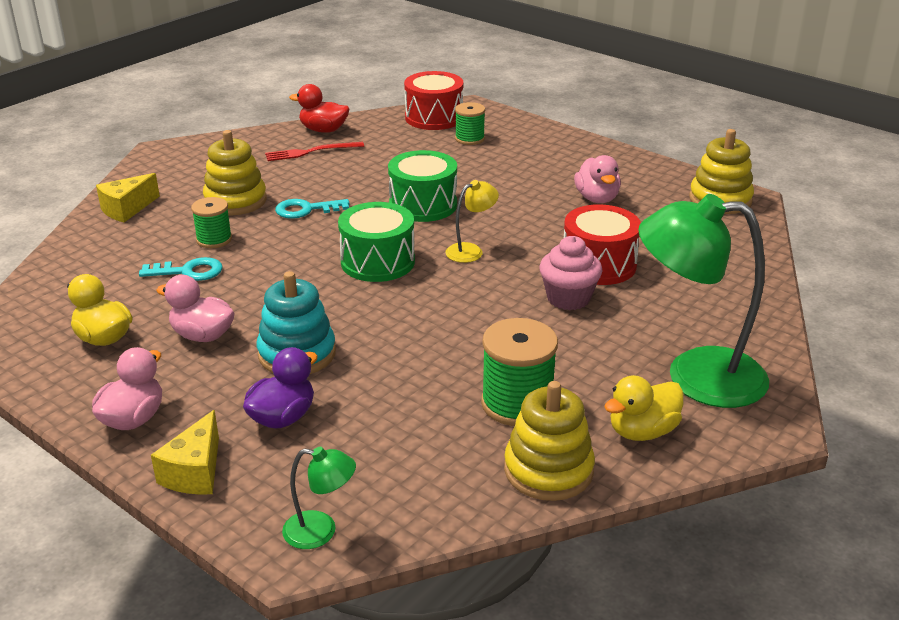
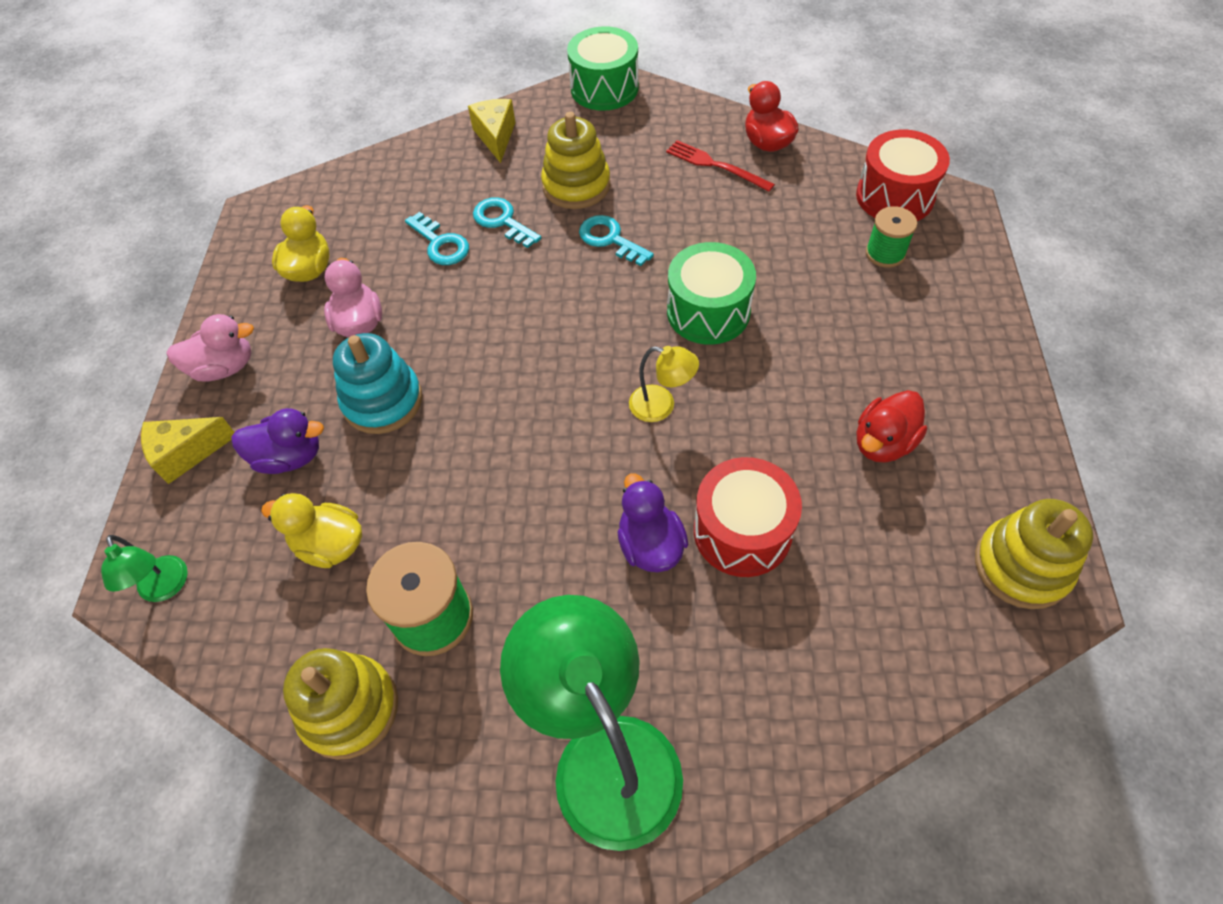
camera: 55 degrees right, 25 degrees up
yellow cheese [96,173,160,222] -> yellow cheese turned 75 degrees clockwise [468,99,515,163]
green spool [191,197,232,248] -> turquoise key [473,197,541,248]
green drum [338,202,415,282] -> green drum moved to [567,26,639,111]
pink cupcake [539,236,602,310] -> purple duck [617,473,688,572]
pink duck [574,155,621,203] -> red duck [857,390,927,463]
yellow duck [604,375,684,441] -> yellow duck moved to [261,493,362,568]

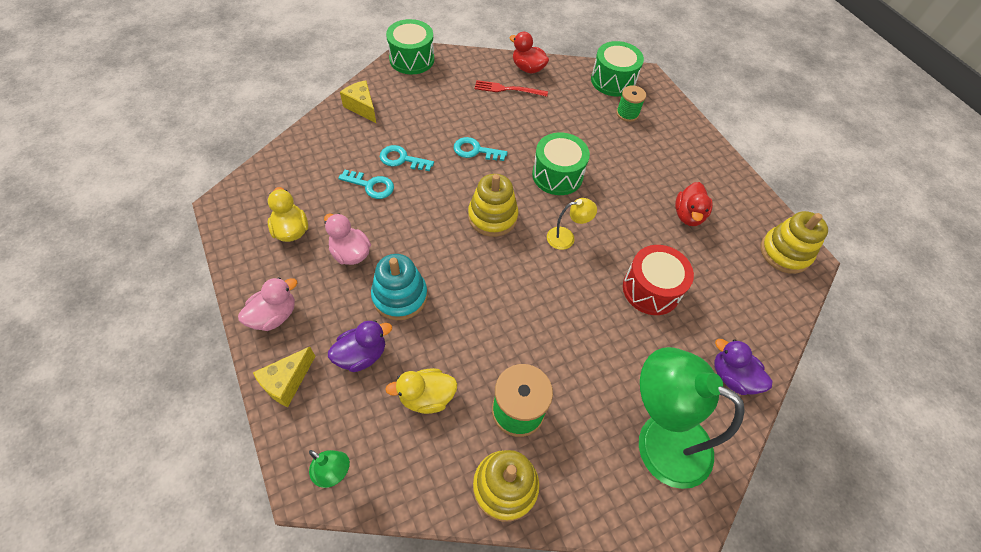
camera: 35 degrees left, 0 degrees up
yellow stacking toy [541,112,611,209] -> yellow stacking toy moved to [468,174,518,237]
purple duck [617,473,688,572] -> purple duck moved to [714,339,772,395]
red drum [856,130,950,221] -> green drum [591,41,644,96]

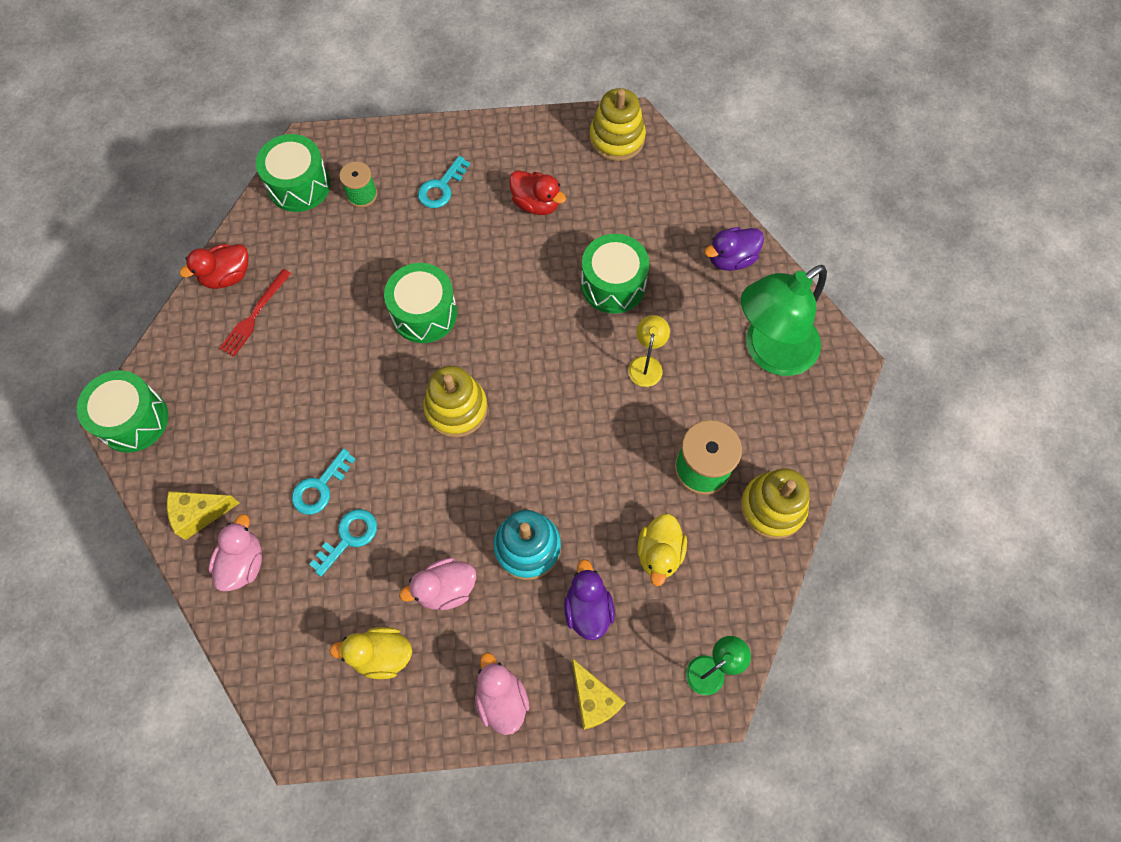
camera: 65 degrees left, 10 degrees up
turquoise key [454,137,508,161] -> turquoise key moved to [418,156,470,208]
yellow lamp [547,198,597,250] -> yellow lamp moved to [628,315,670,387]
red drum [623,245,694,315] -> green drum [581,234,649,314]
none -> pink duck [208,514,262,591]

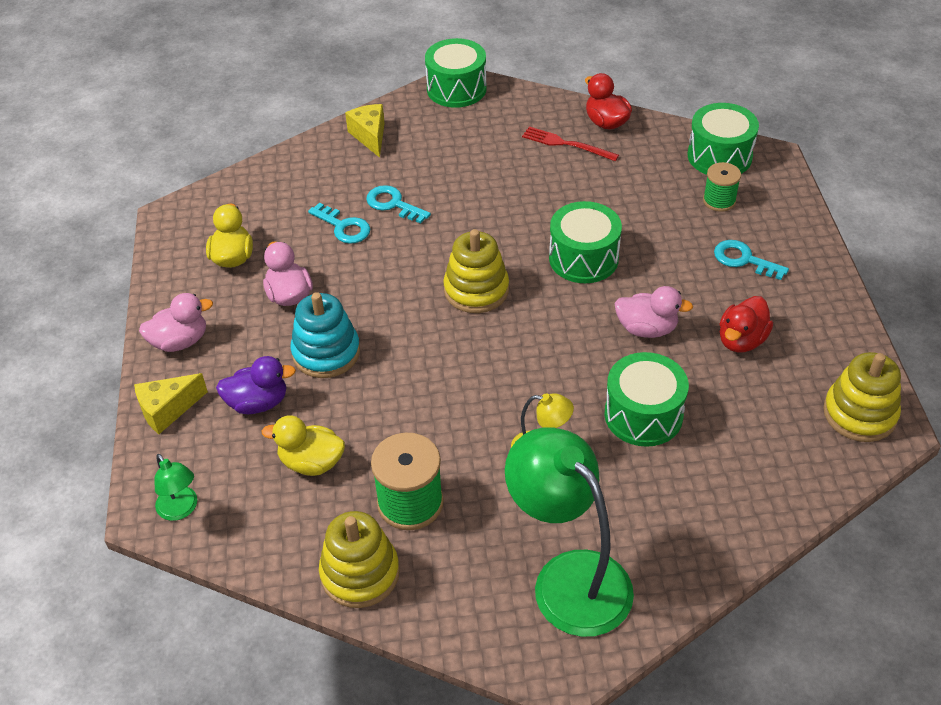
camera: 90 degrees right, 20 degrees down
pink duck [208,514,262,591] -> pink duck moved to [615,286,693,338]
purple duck [704,227,764,271] -> none

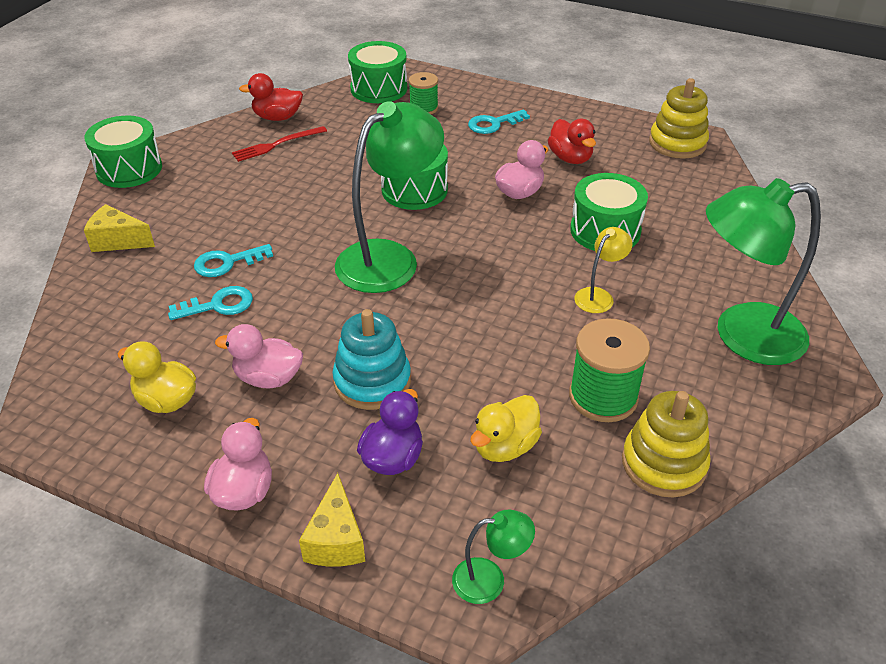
camera: 60 degrees left, 5 degrees down
yellow stacking toy [443,229,509,313] -> green lamp [335,101,444,293]

